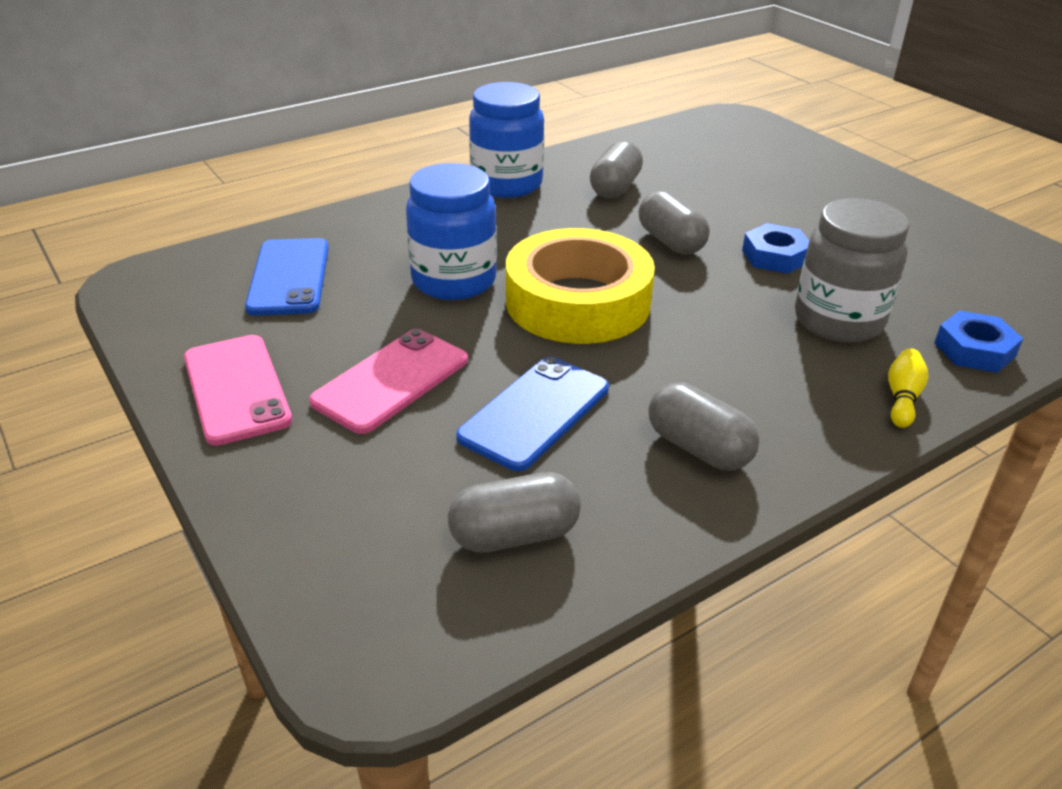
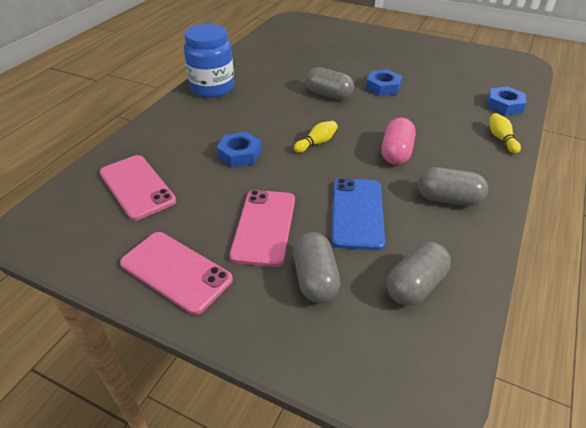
camera: 30 degrees left, 5 degrees up
blue phone [245,238,329,316] -> pink phone [99,155,176,220]
blue jar [406,163,497,300] -> blue nut [217,132,261,167]
yellow tape [506,228,655,344] -> yellow bowling pin [294,121,338,153]
grey capsule [590,141,643,198] -> grey capsule moved to [293,232,340,303]
grey jar [795,198,909,343] -> none
none -> pink capsule [381,118,416,165]

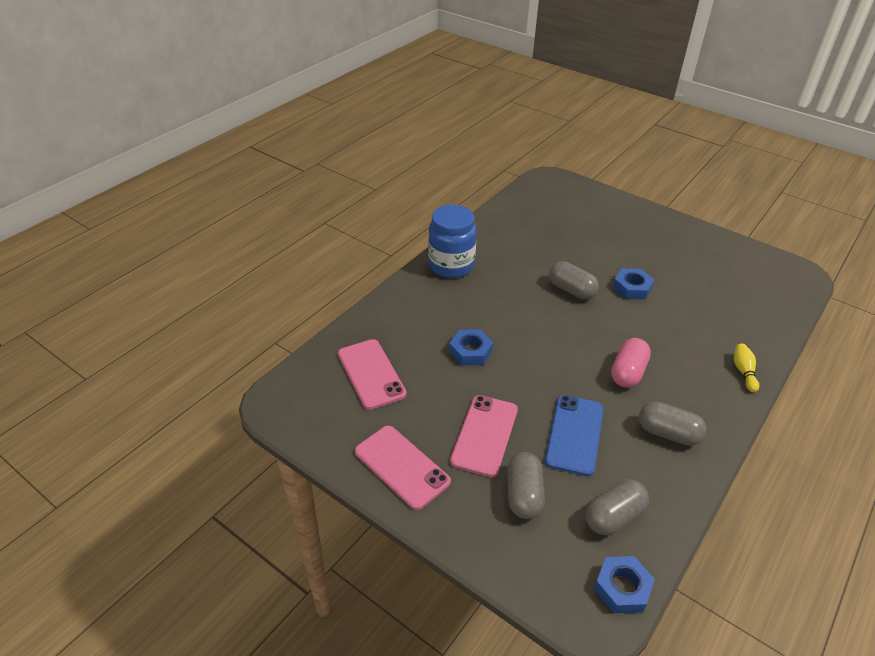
camera: 10 degrees right, 0 degrees up
yellow bowling pin [294,121,338,153] -> none
blue nut [487,86,526,116] -> blue nut moved to [594,556,655,613]

